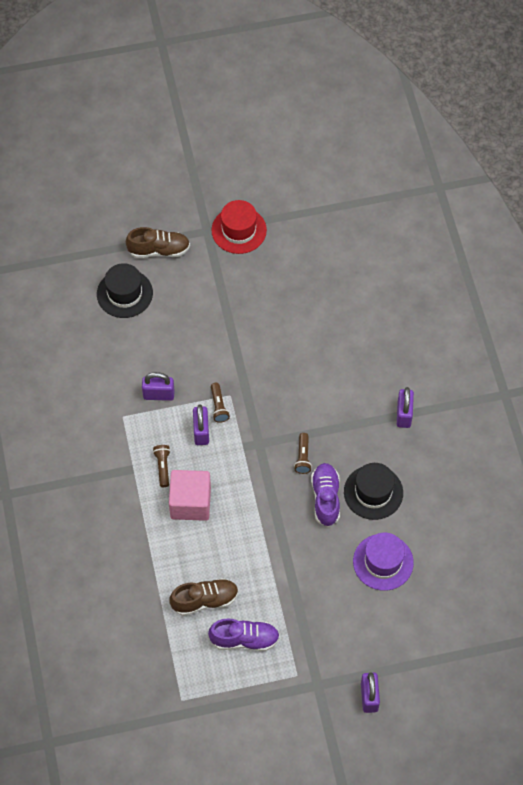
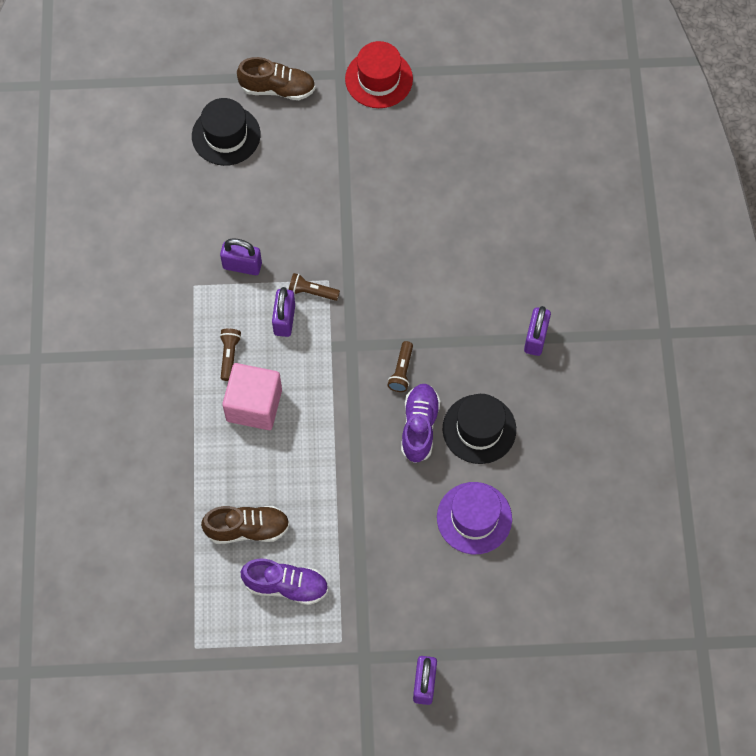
camera: 10 degrees right, 5 degrees up
brown flashlight [211,383,230,423] -> brown flashlight turned 105 degrees clockwise [289,273,340,301]

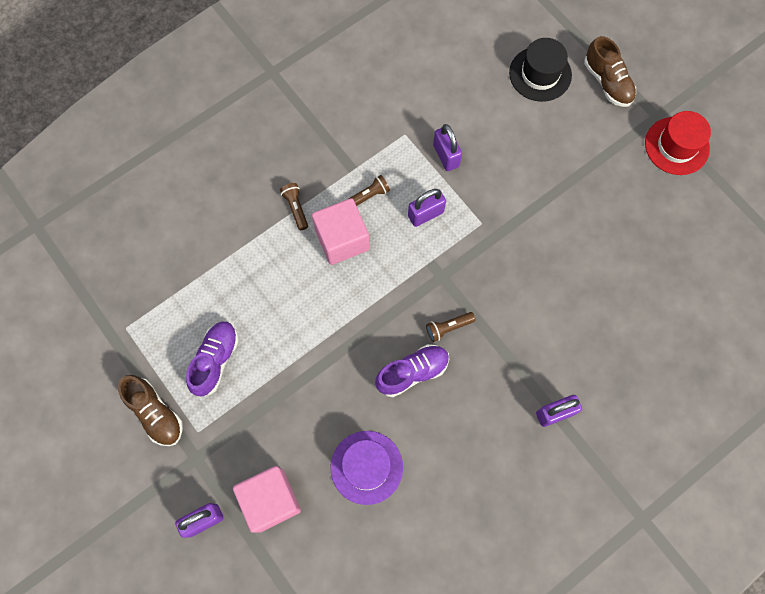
camera: 55 degrees right, 5 degrees up
brown shoe [201,506,290,544] -> brown shoe moved to [118,375,183,446]
purple shoe [241,559,328,605] -> purple shoe turned 135 degrees counterclockwise [186,322,239,397]
brown flashlight [289,273,340,301] -> brown flashlight moved to [280,183,308,230]
black hat [443,394,516,464] -> none
none -> pink cube [233,466,301,533]

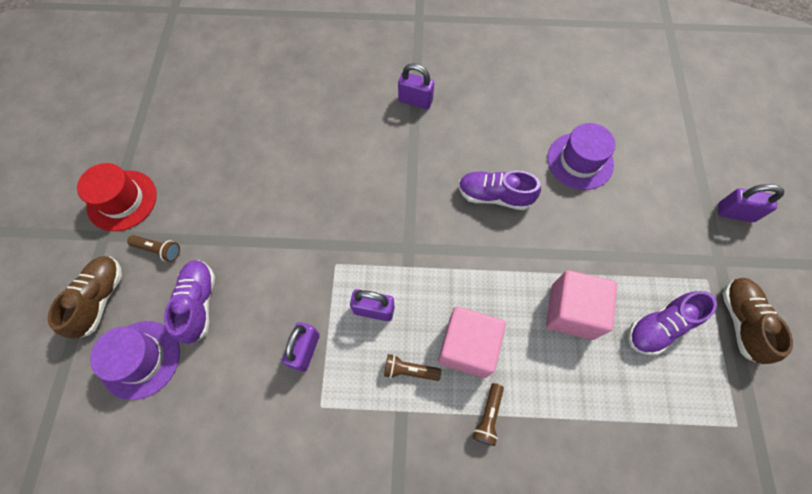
camera: 140 degrees left, 5 degrees down
pink cube [233,466,301,533] -> pink cube moved to [546,270,617,340]
brown flashlight [426,312,476,342] -> brown flashlight moved to [127,235,180,262]
black hat [509,38,572,102] -> purple hat [90,321,180,400]
none -> purple shoe [164,260,215,344]

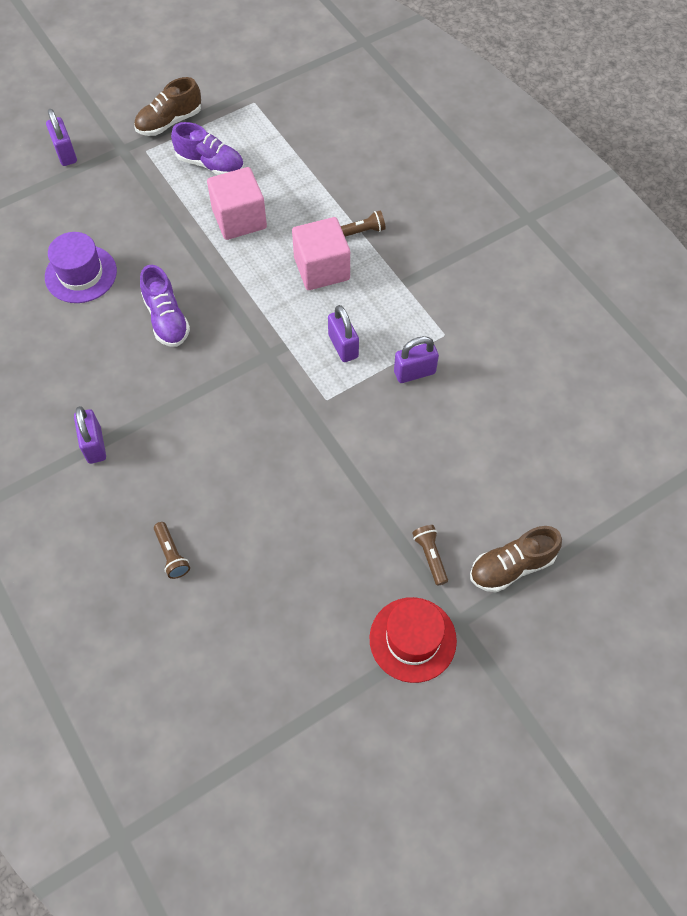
camera: 125 degrees left, 5 degrees down
purple hat [90,321,180,400] -> none
purple shoe [164,260,215,344] -> none
brown flashlight [384,354,441,381] -> brown flashlight moved to [154,522,190,579]

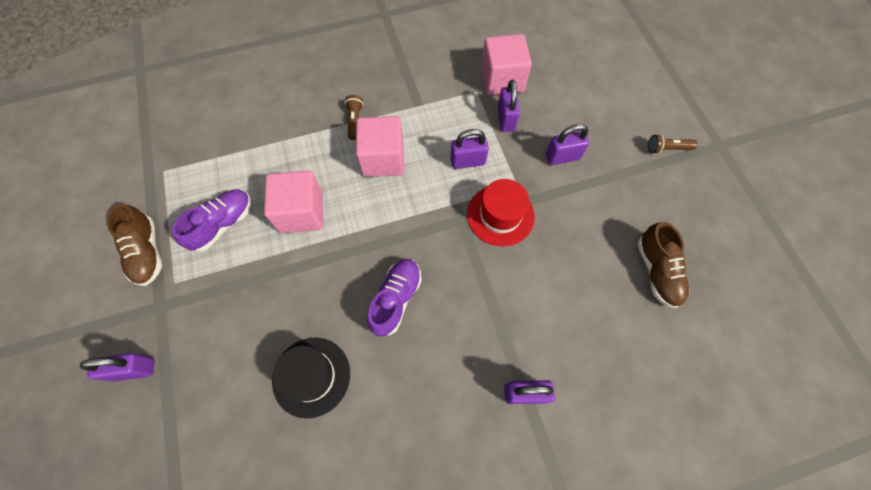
camera: 75 degrees left, 5 degrees up
purple hat [45,232,117,303] -> black hat [272,338,350,419]
purple shoe [140,265,190,347] -> purple shoe turned 60 degrees counterclockwise [367,259,422,337]
brown flashlight [154,522,190,579] -> none
red hat [369,597,457,683] -> red hat moved to [467,179,535,246]
brown shoe [470,526,562,593] -> brown shoe moved to [637,222,690,309]
none -> pink cube [481,34,532,95]
none -> purple padlock [546,124,589,165]

